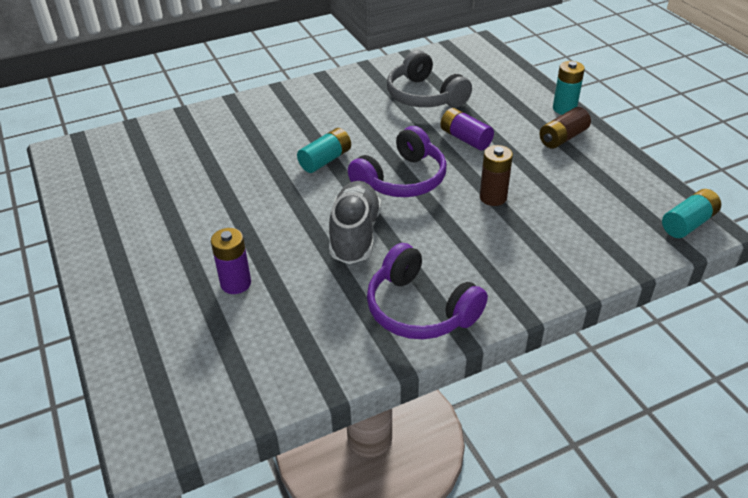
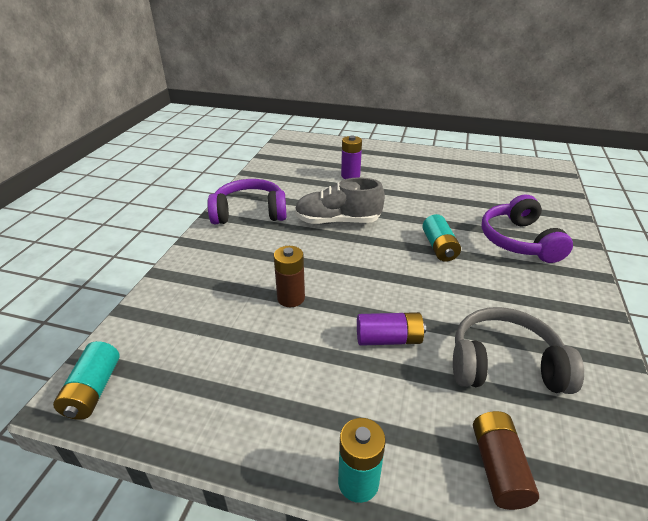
camera: 130 degrees right, 5 degrees down
grey shoe [329,181,381,264] -> grey shoe turned 135 degrees clockwise [295,177,385,224]
purple headphones [348,126,447,197] -> purple headphones moved to [481,195,573,263]
brown battery [539,107,591,149] -> brown battery moved to [473,411,539,510]

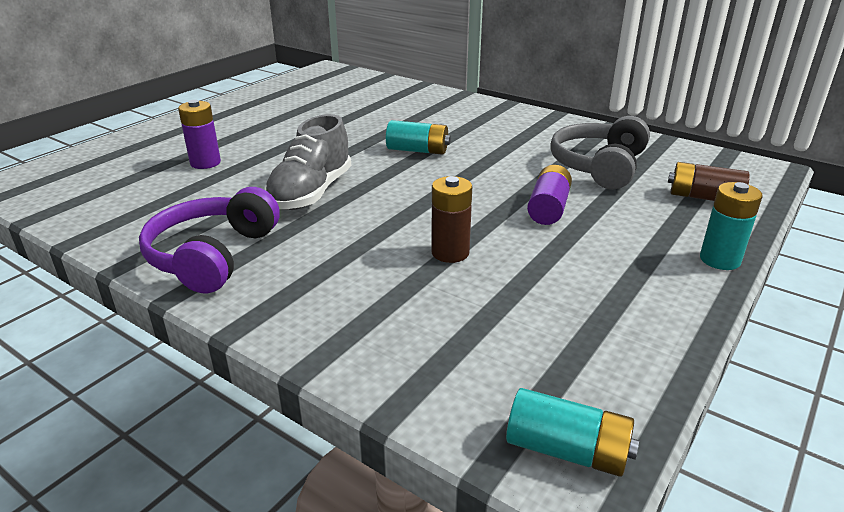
camera: 70 degrees left, 5 degrees down
purple headphones [481,195,573,263] -> none

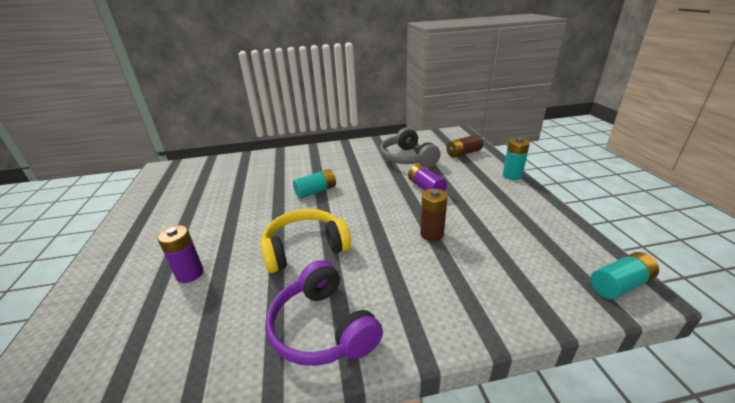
camera: 45 degrees left, 0 degrees up
grey shoe [264,114,351,210] -> yellow headphones [260,209,351,273]

